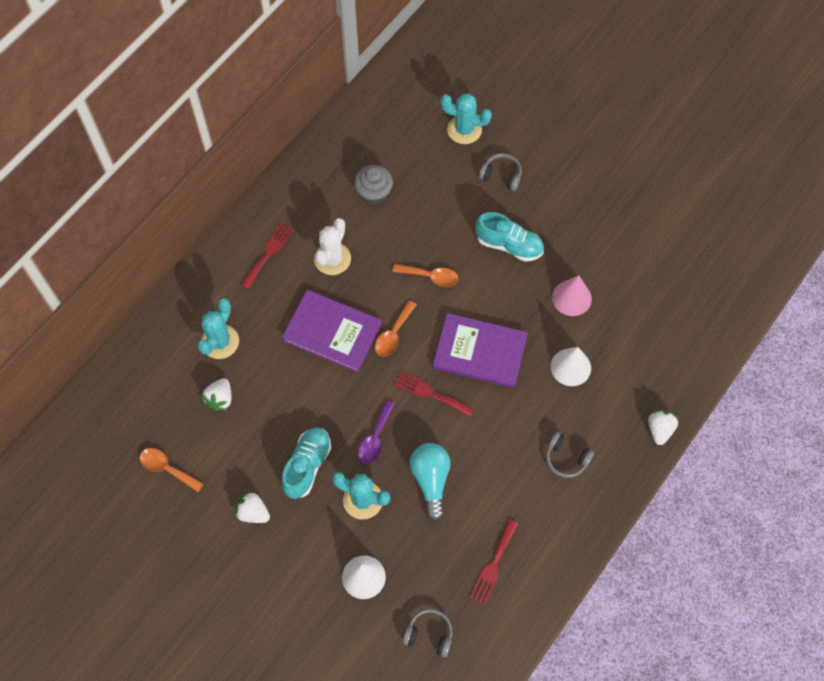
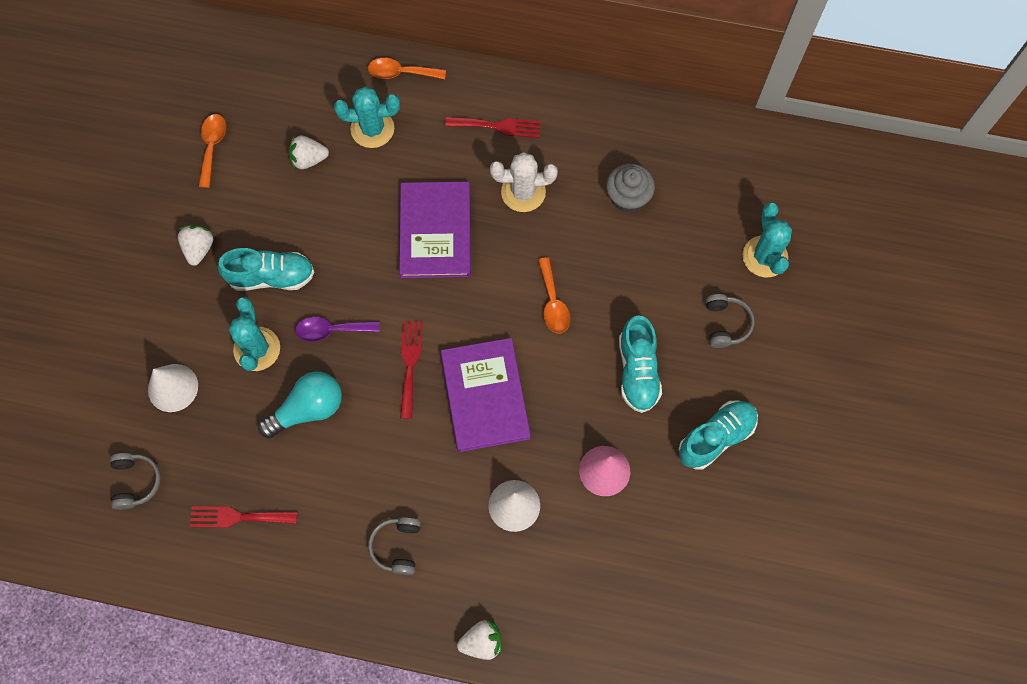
camera: 65 degrees right, 5 degrees up
orange spoon [375,300,417,357] -> orange spoon moved to [368,58,446,79]
none -> turquoise shoe [679,400,758,470]

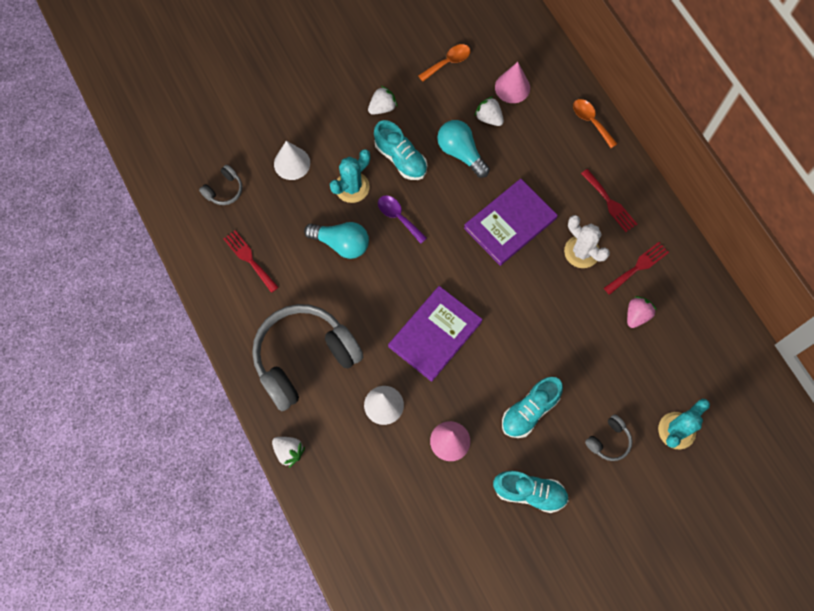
camera: 50 degrees right, 0 degrees up
turquoise cactus [334,86,400,148] -> none
grey headphones [368,517,421,575] -> grey headphones [252,304,363,411], size x2.41
red fork [400,321,423,419] -> red fork moved to [604,242,669,295]
orange spoon [538,257,571,334] -> none
grey cupcake [606,164,655,212] -> pink strawberry [627,296,657,328]
none -> turquoise light bulb [437,120,490,178]
none -> pink cone [495,62,530,103]

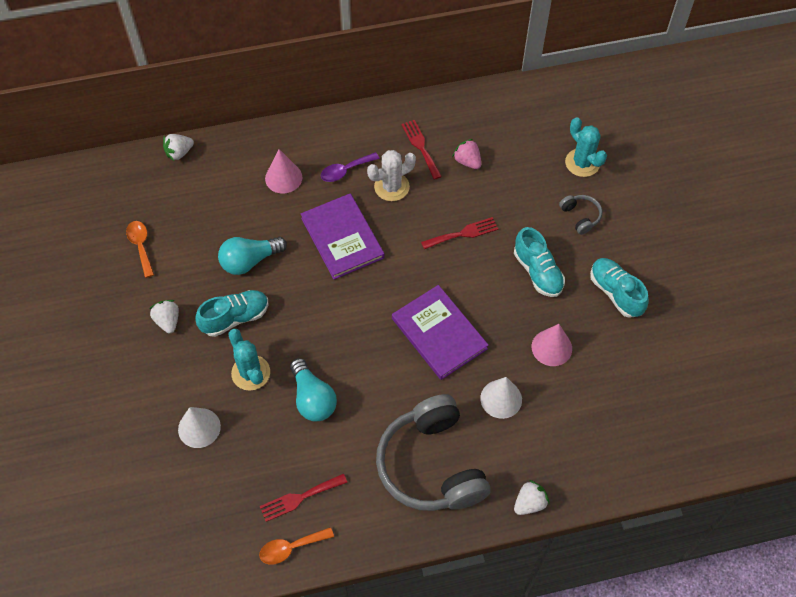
camera: 75 degrees left, 10 degrees down
grey headphones [199,165,243,205] -> none
turquoise light bulb [304,222,369,259] -> turquoise light bulb turned 120 degrees clockwise [290,358,337,422]
purple spoon [378,195,427,244] -> purple spoon moved to [321,152,380,182]
white strawberry [475,96,504,126] -> white strawberry moved to [163,134,194,161]
turquoise shoe [493,471,569,513] -> turquoise shoe turned 60 degrees counterclockwise [590,258,649,318]
pink cone [495,62,530,103] -> pink cone moved to [265,149,302,194]
orange spoon [573,99,617,148] -> orange spoon moved to [259,527,334,564]
red fork [581,169,637,232] -> red fork moved to [421,217,498,249]

